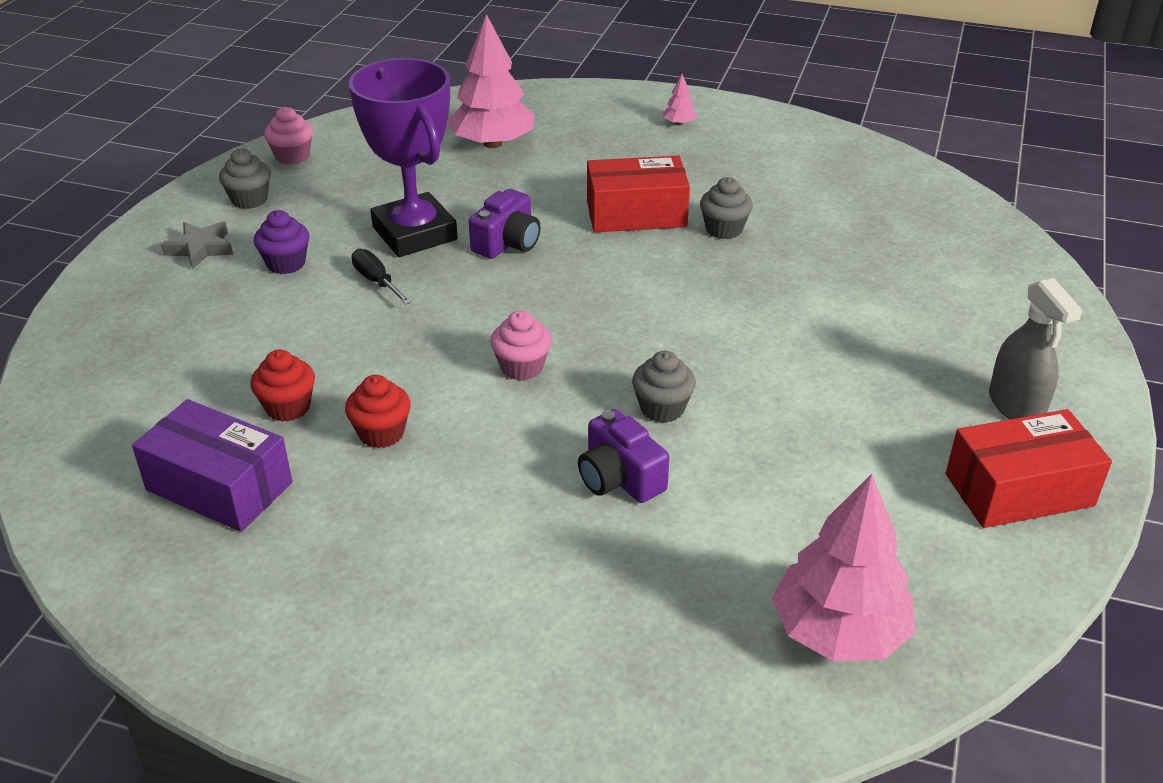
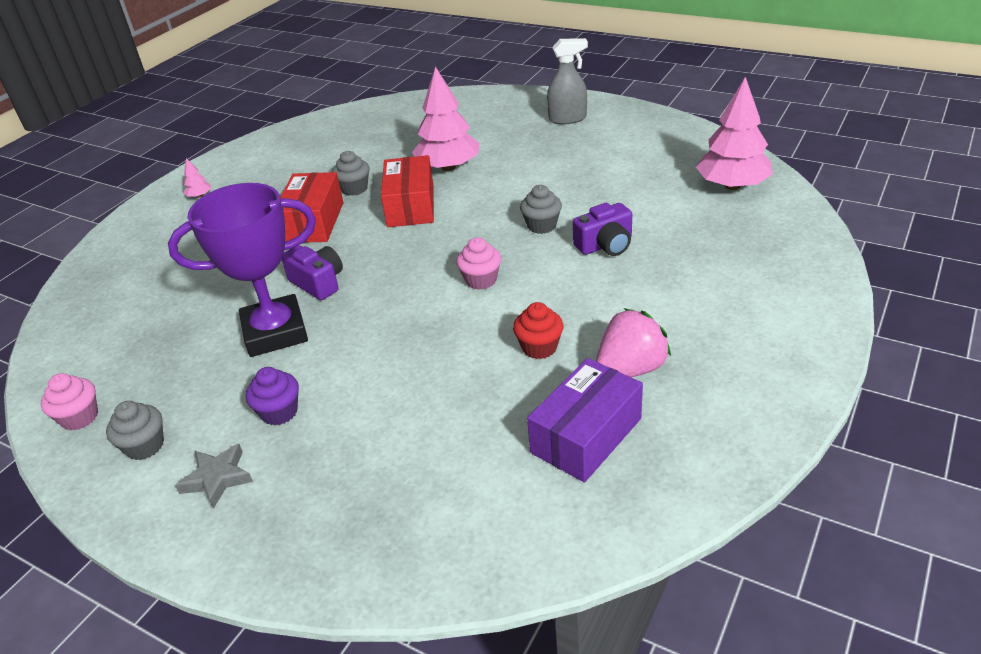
camera: 75 degrees left, 0 degrees up
red cupcake [250,350,315,422] -> none
black screwdriver [352,249,412,305] -> none
pink tree [448,14,534,148] -> pink tree moved to [412,66,479,171]
red box [946,409,1112,528] -> red box moved to [381,155,434,227]
none -> pink strawberry [596,308,671,377]

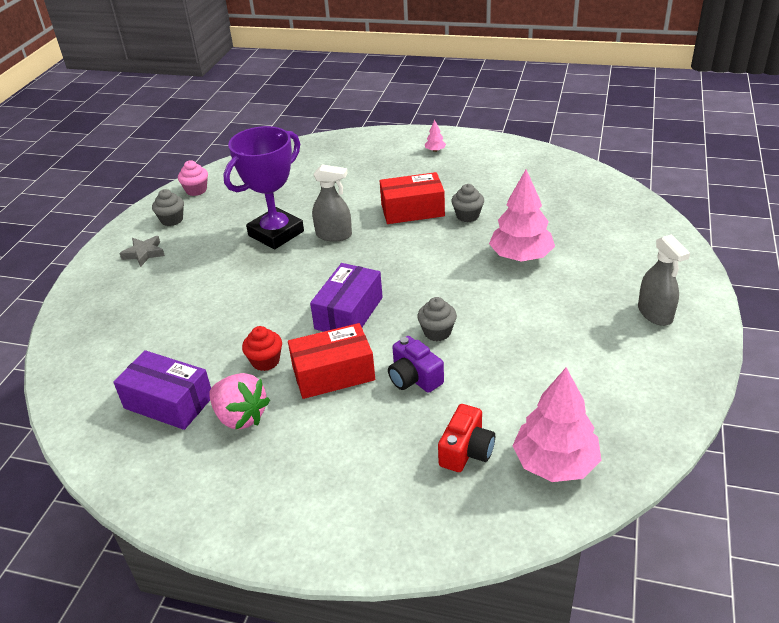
camera: 75 degrees right, 0 degrees up
purple trophy [168,183,316,357] -> purple trophy turned 75 degrees clockwise [223,126,304,249]
purple cupcake [246,367,299,426] -> none
purple camera [282,245,343,300] -> grey spray bottle [312,164,352,242]
red box [381,155,434,227] -> red box moved to [288,323,375,399]
pink cupcake [456,237,501,290] -> purple box [310,263,383,332]
none -> red camera [438,404,495,472]

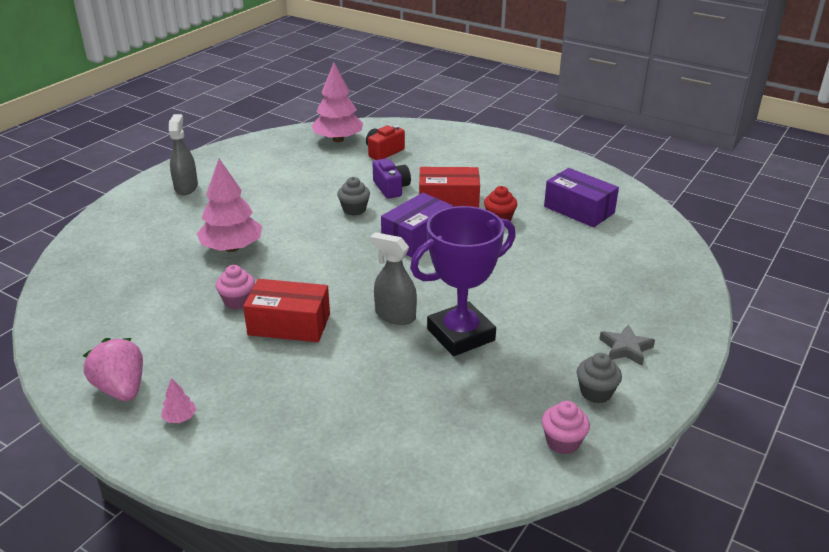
camera: 165 degrees left, 5 degrees down
pink strawberry [209,373,270,430] -> pink strawberry moved to [83,338,143,401]
grey cupcake [451,184,484,222] -> pink cupcake [216,265,255,309]

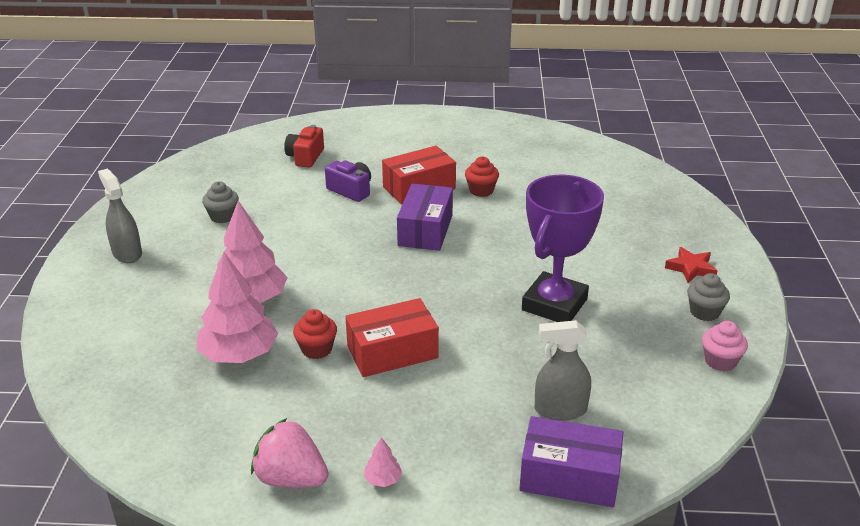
camera: 30 degrees left, 0 degrees up
pink cupcake [216,265,255,309] -> red cupcake [293,309,337,359]
pink tree [311,63,363,142] -> pink tree moved to [196,252,278,363]
grey cupcake [337,177,370,216] -> grey cupcake moved to [202,181,239,223]
grey spray bottle [370,232,417,325] -> grey spray bottle moved to [535,320,591,421]
purple box [544,168,619,227] -> purple box moved to [519,416,623,507]
grey star [599,324,655,366] -> red star [665,247,718,283]

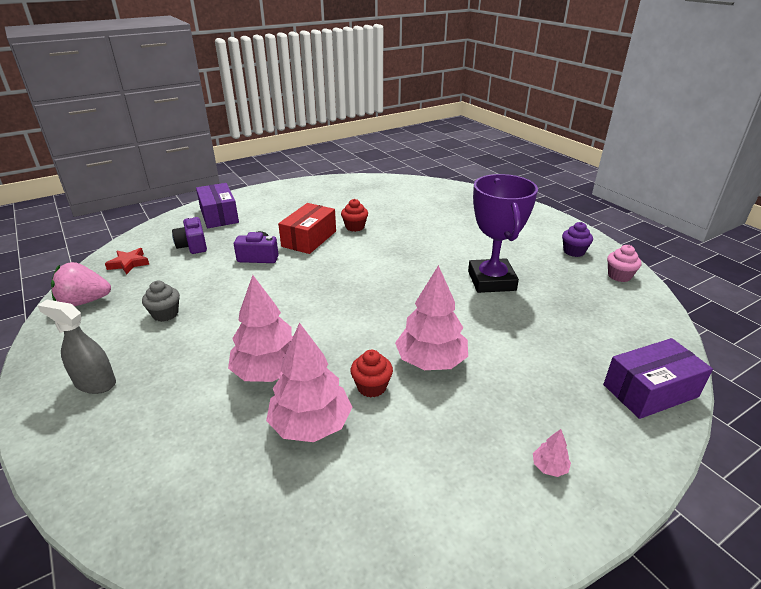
camera: 35 degrees left, 0 degrees up
pink strawberry [251,418,329,488] -> pink strawberry moved to [51,262,111,306]
red camera [284,125,324,168] -> purple camera [172,216,207,254]
red box [345,298,439,377] -> pink tree [395,265,468,370]
purple box [397,184,453,251] -> purple box moved to [196,183,239,228]
grey spray bottle [535,320,591,421] -> none
red star [665,247,718,283] -> red star moved to [105,248,149,275]
grey cupcake [687,273,730,321] -> purple cupcake [562,222,593,257]

